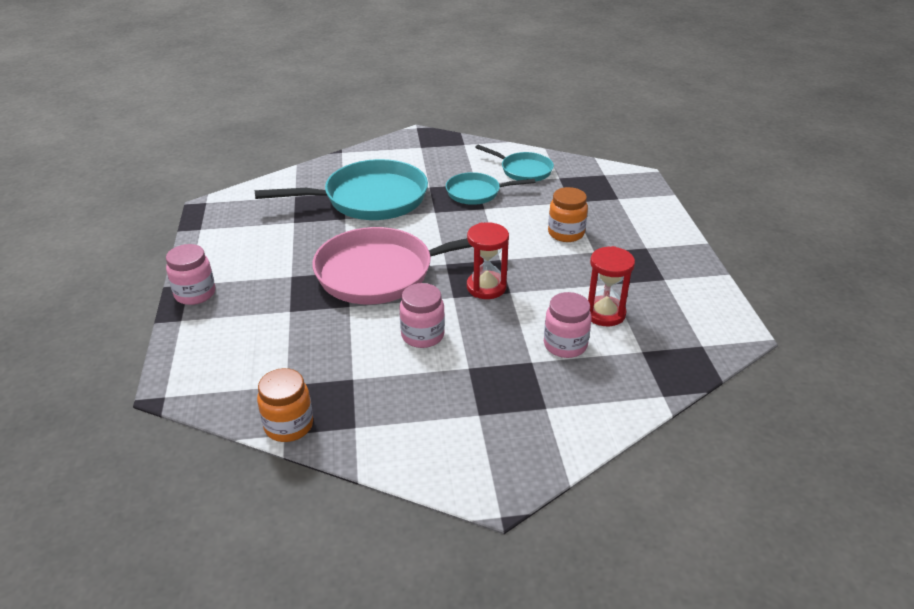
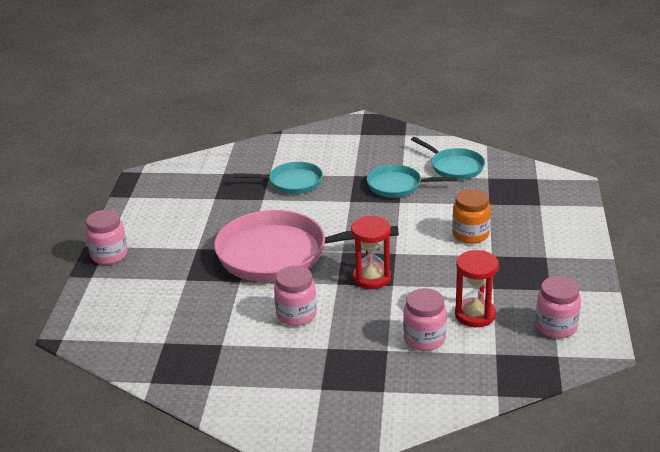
camera: 15 degrees right, 5 degrees down
turquoise pan [255,159,428,220] -> turquoise pan [234,162,323,194], size x0.54
orange jar [257,368,313,442] -> none
none -> pink jar [536,276,581,338]

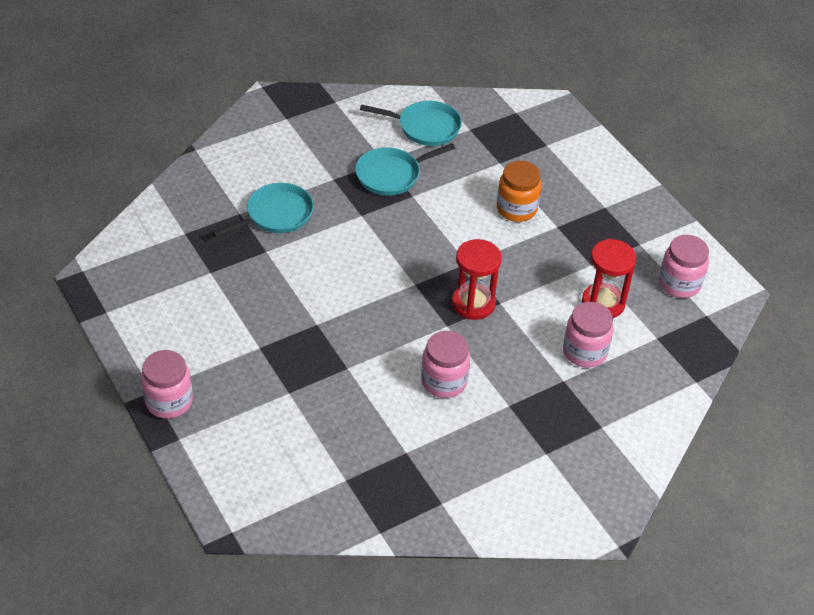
camera: 40 degrees left, 15 degrees up
pink pan [214,210,399,282] -> none

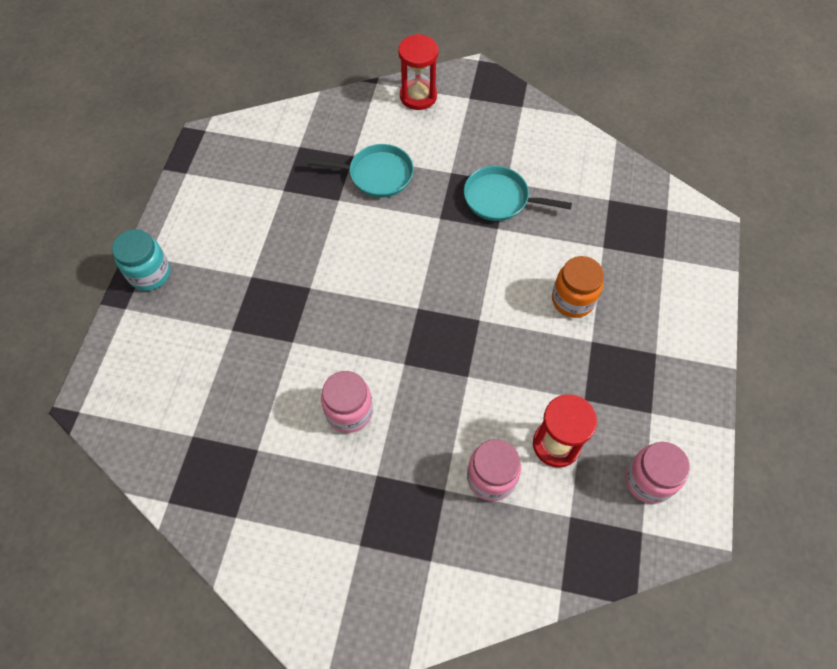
camera: 45 degrees right, 15 degrees up
pink jar [141,350,193,419] -> turquoise jar [112,229,170,291]
turquoise pan [360,101,462,146] -> none
red hourglass [452,239,502,320] -> red hourglass moved to [398,34,439,110]

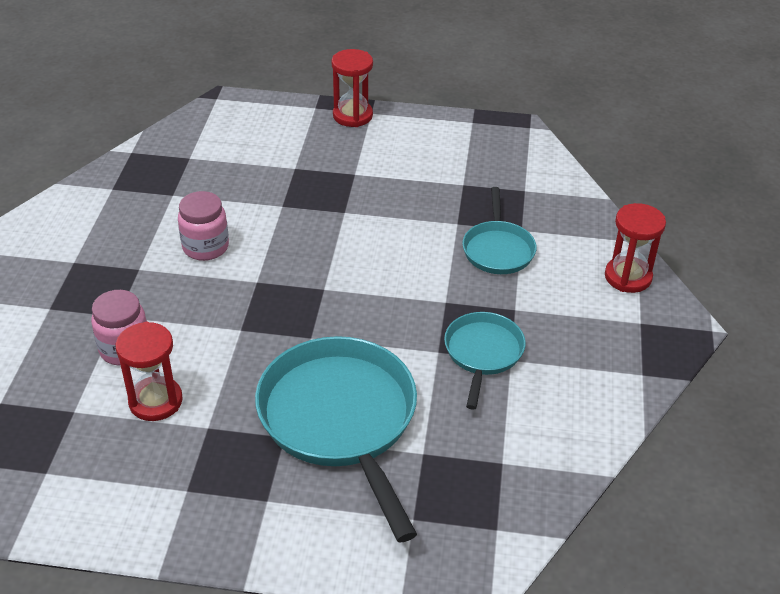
camera: 85 degrees right, 20 degrees down
turquoise jar [112,229,170,291] -> red hourglass [332,49,373,127]
orange jar [552,256,604,318] -> turquoise pan [255,336,417,542]
pink jar [625,442,690,504] -> none

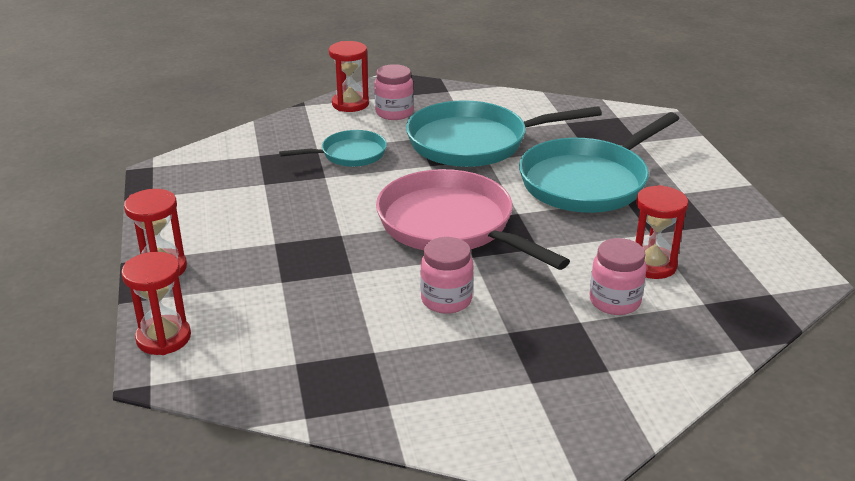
camera: 110 degrees left, 10 degrees down
turquoise pan [444,312,526,409] -> turquoise pan [406,100,602,167], size x1.87
none -> red hourglass [121,252,191,355]
none -> pink jar [374,64,414,120]
none -> pink pan [376,169,570,270]

